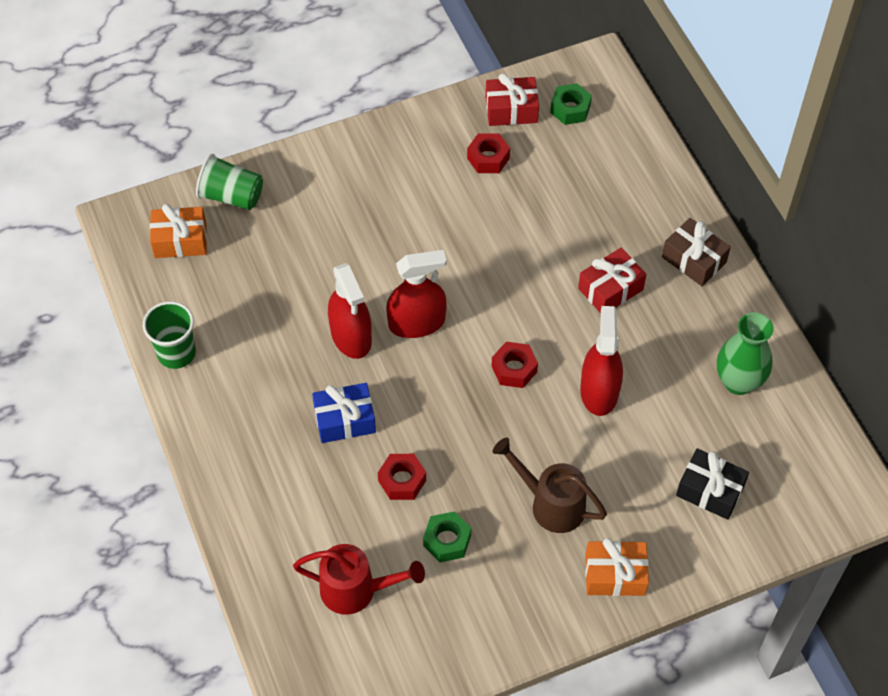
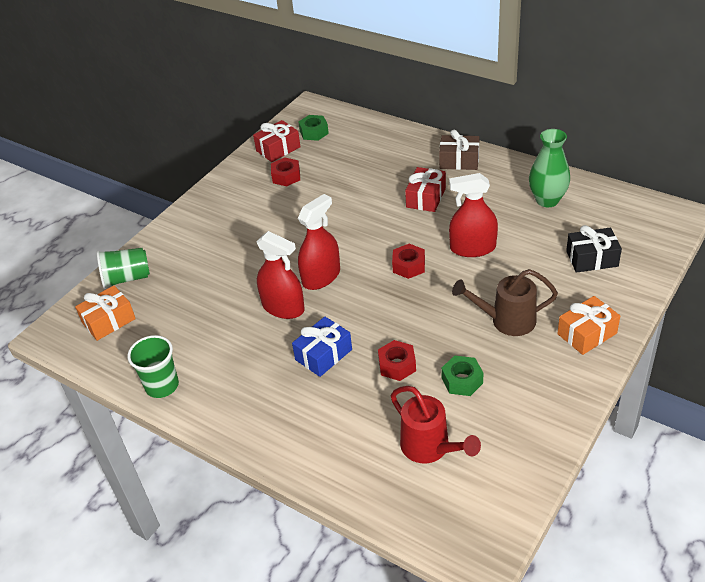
camera: 30 degrees left, 15 degrees down
red watering can [293,544,425,615] -> red watering can turned 75 degrees clockwise [391,386,481,463]
red spray bottle [580,306,623,416] -> red spray bottle turned 60 degrees counterclockwise [449,173,498,257]

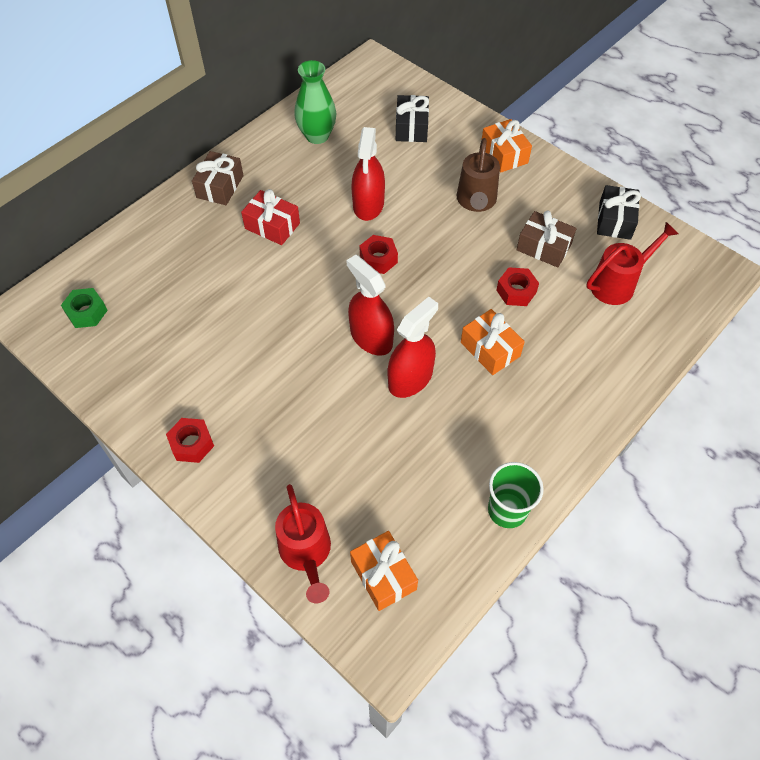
camera: 85 degrees left, 15 degrees up
green cup [97,248,150,289] -> red watering can [275,484,331,603]
red gift [253,120,301,162] -> none
red nut [271,157,300,187] -> red nut moved to [166,418,214,463]
blue gift [292,317,352,377] -> orange gift [461,309,525,375]
green nut [441,355,484,396] -> brown gift [517,210,577,267]
none -> black gift [597,185,641,240]

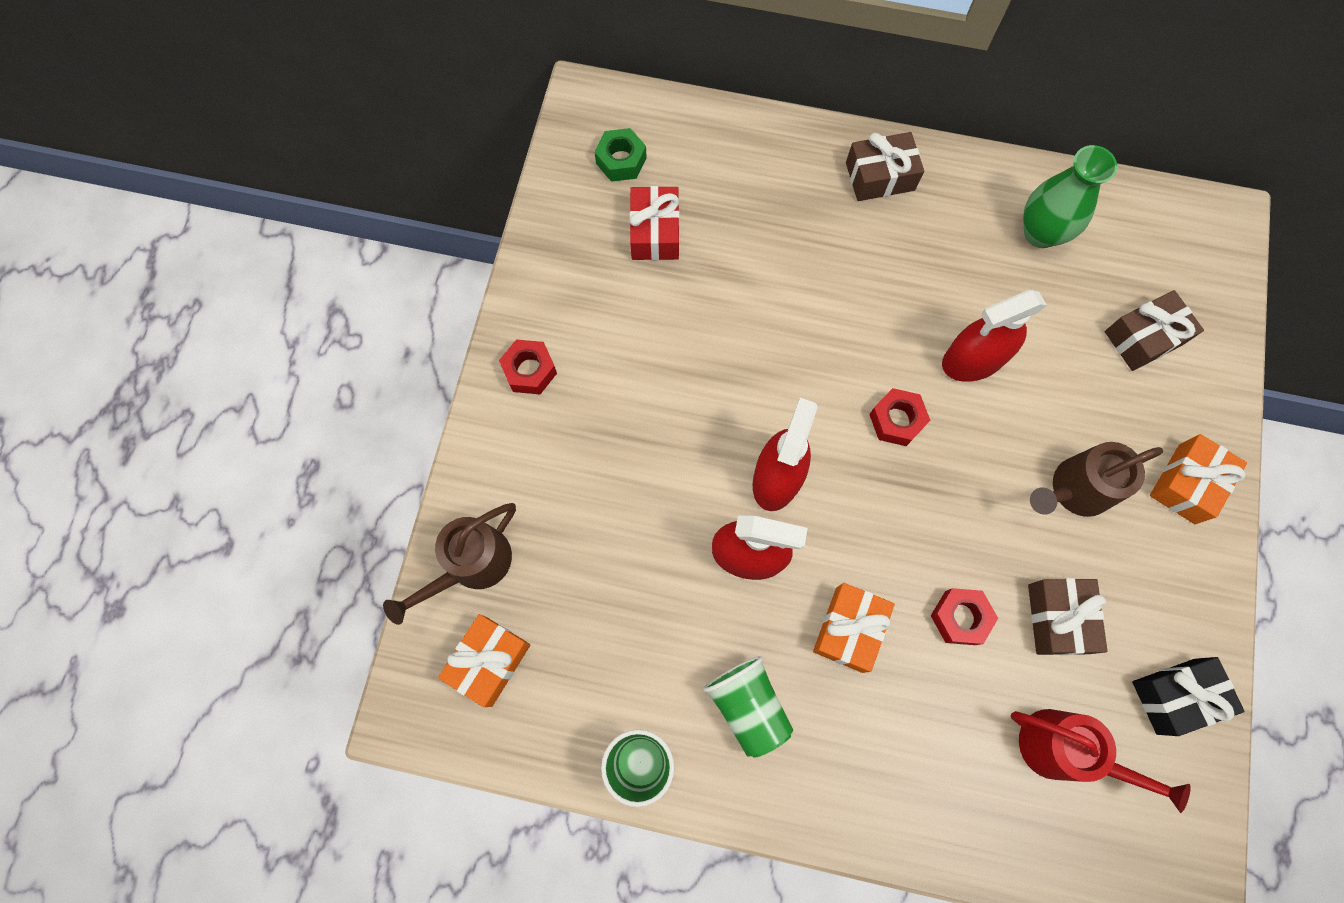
camera: 60 degrees right, 15 degrees up
red gift [241,189,300,245] -> red gift moved to [629,186,679,260]
red watering can [275,484,331,603] -> brown watering can [383,503,516,625]
black gift [396,95,429,142] -> brown gift [1105,290,1204,371]
none -> green cup [703,656,793,758]

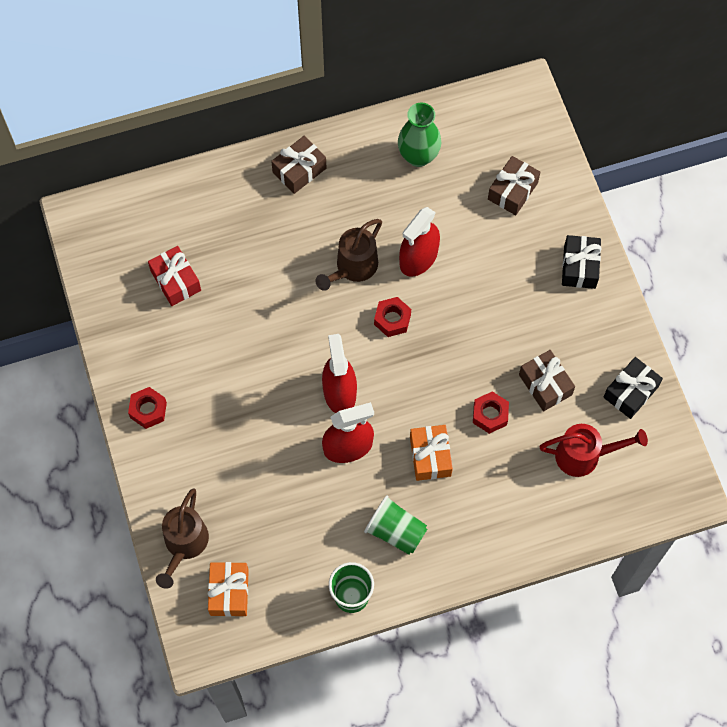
camera: 30 degrees left, 5 degrees down
green nut [594,128,647,182] -> none
brown watering can [1030,442,1163,517] -> brown watering can moved to [315,219,382,291]
orange gift [1150,434,1247,524] -> black gift [562,235,602,289]

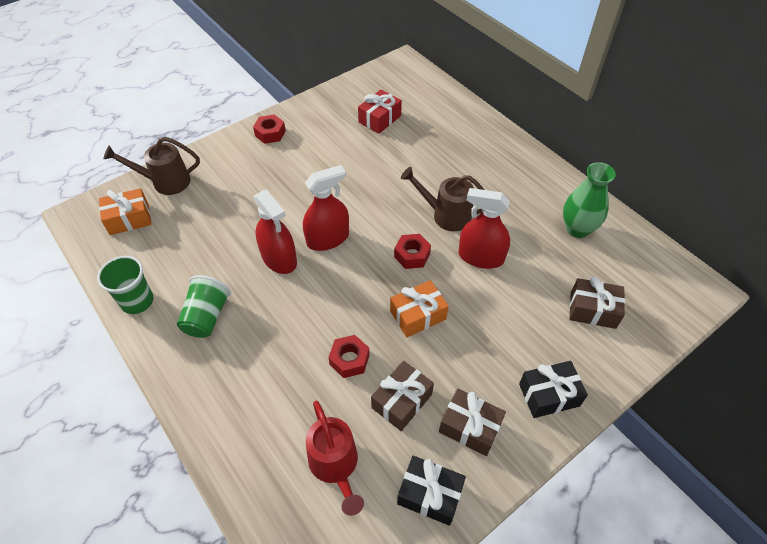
camera: 70 degrees right, 15 degrees down
brown gift [271,136,326,194] -> brown gift moved to [439,389,506,456]
orange gift [410,425,453,481] -> orange gift moved to [390,280,449,338]

